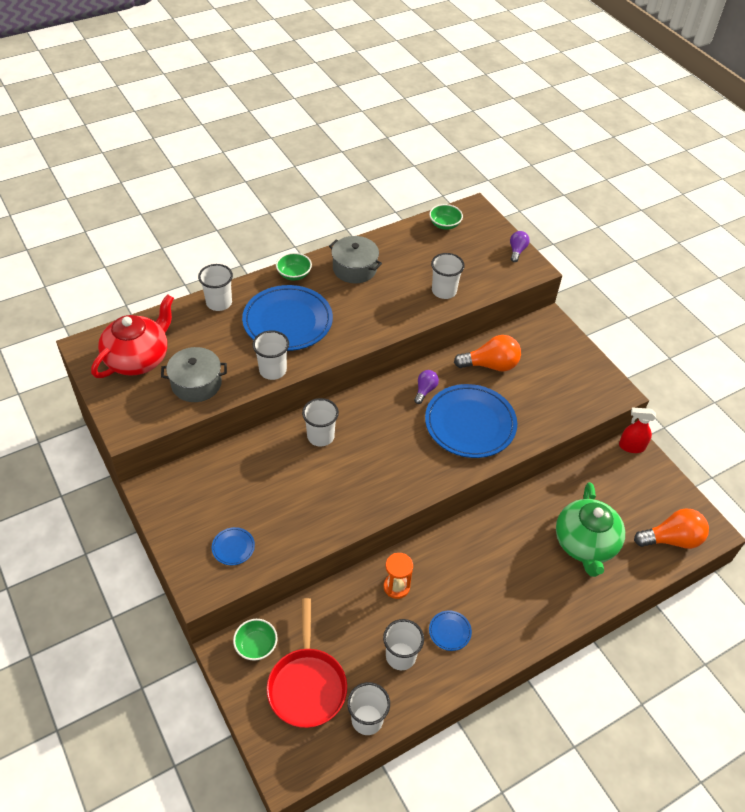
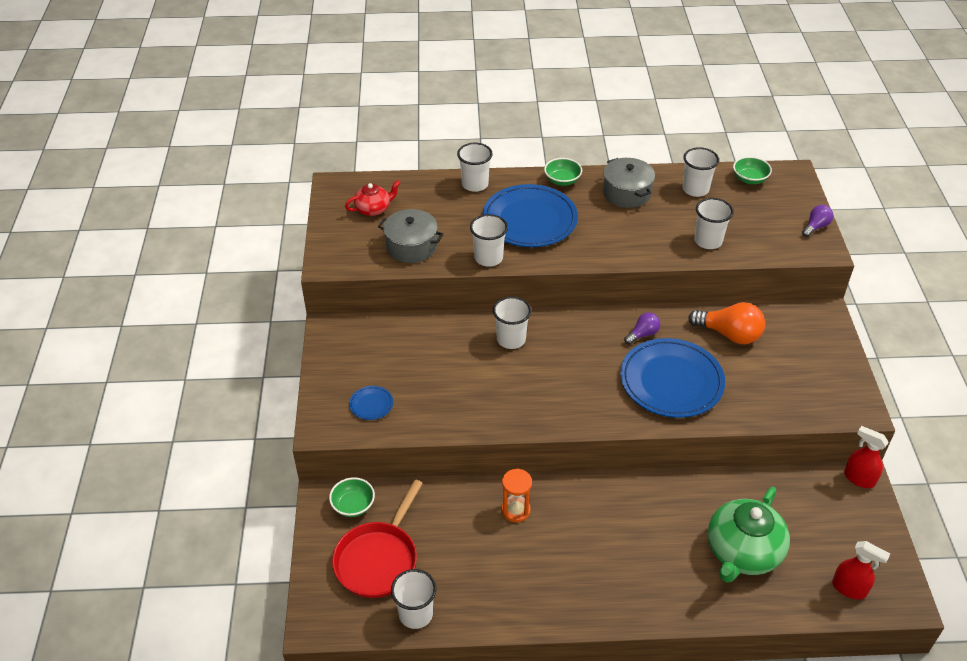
camera: 30 degrees right, 5 degrees down
red teapot [91,294,174,378] -> red teapot [345,180,400,216], size x0.54
white cup [383,619,424,670] -> white cup moved to [682,147,719,197]
blue plate [429,610,472,651] -> none
orange light bulb [634,508,709,549] -> red spray bottle [832,541,890,600]

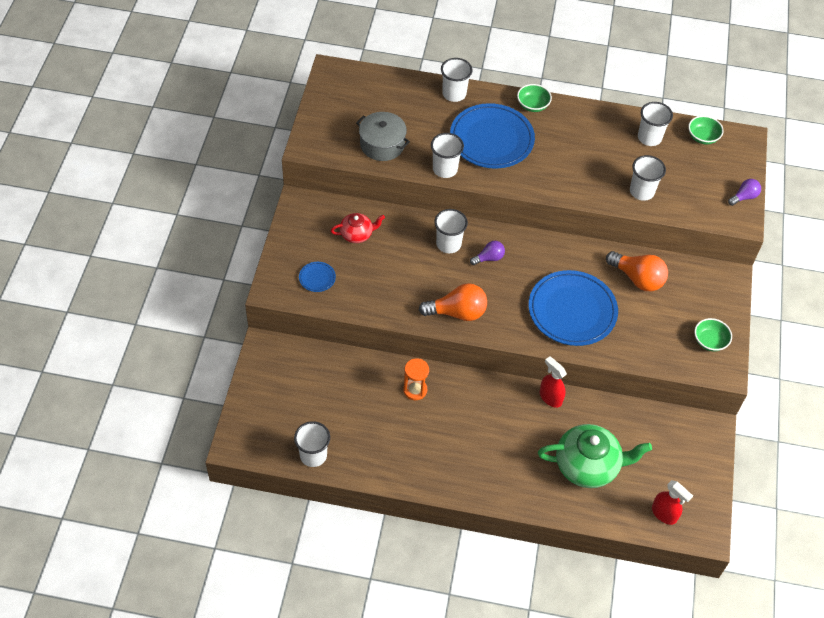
camera: 10 degrees right, 10 degrees up
green bowl [329,477,375,517] -> green bowl moved to [694,318,732,352]
red pan [332,480,423,598] -> none
red teapot [345,180,400,216] -> red teapot moved to [331,213,385,243]
grey pot [603,158,655,208] -> none
purple light bulb [624,312,660,345] -> purple light bulb moved to [470,241,505,265]
green teapot [708,487,790,583] -> green teapot turned 135 degrees counterclockwise [538,424,652,488]
red spray bottle [844,426,888,488] -> red spray bottle moved to [540,356,567,408]
none -> orange light bulb [419,283,487,321]

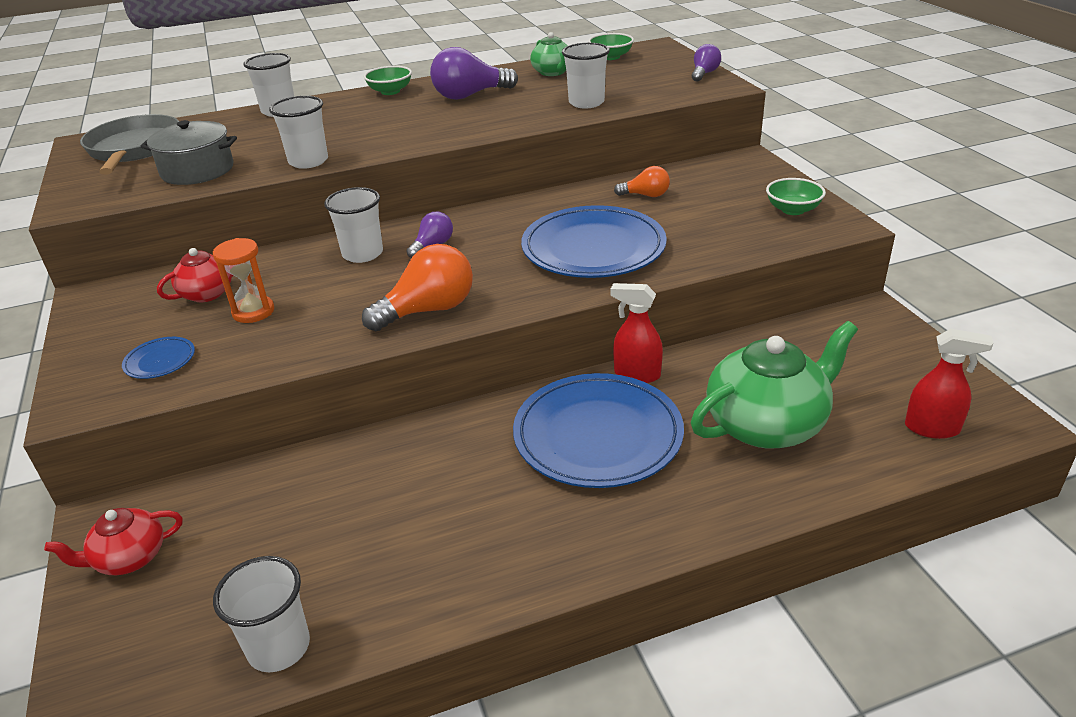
camera: 25 degrees left, 20 degrees down
orange hourglass [403,358,429,400] -> orange hourglass moved to [213,238,274,323]
blue plate [450,103,535,169] -> blue plate moved to [513,373,684,488]
orange light bulb [606,251,668,291] -> orange light bulb [614,166,670,197], size x0.56
white cup [638,102,673,146] -> green teapot [530,32,567,76]
none -> red teapot [44,508,183,575]
none -> grey pan [80,114,179,175]
none -> purple light bulb [430,47,518,100]

